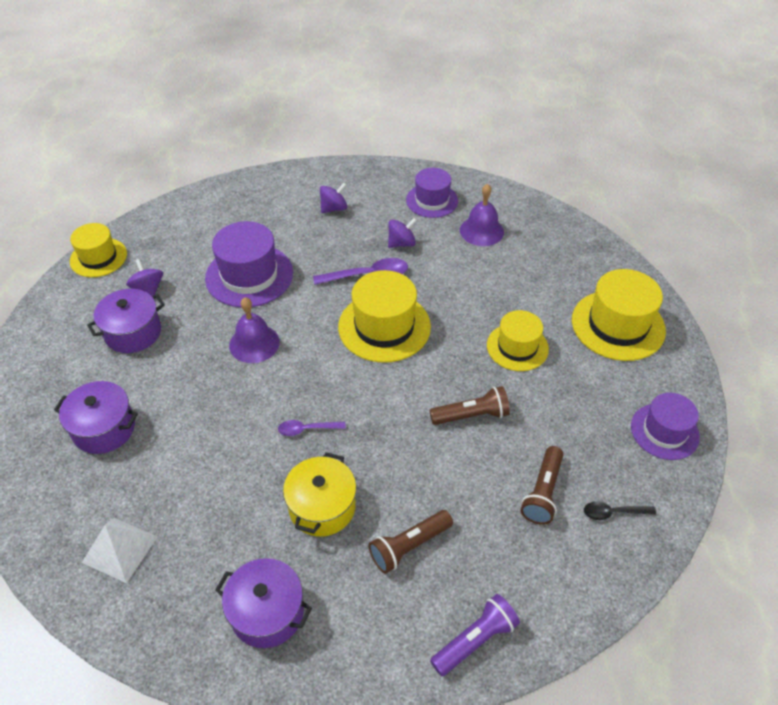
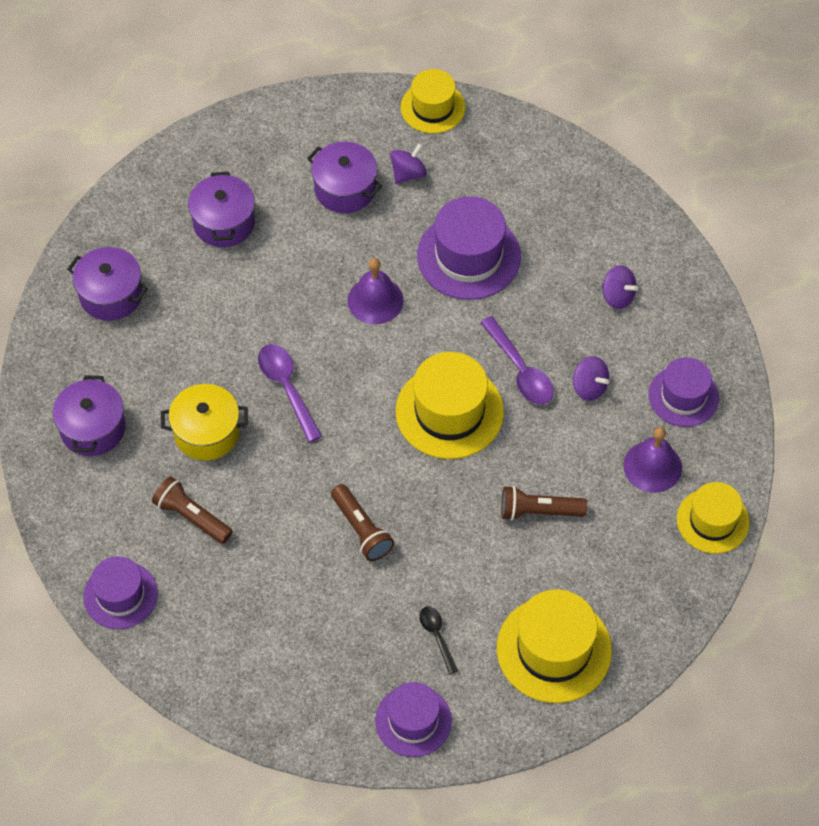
camera: 70 degrees right, 10 degrees up
white pyramid [82,518,157,583] -> purple pot [67,247,148,321]
purple spoon [278,420,346,436] -> purple spoon [258,344,322,442], size x1.66
purple flashlight [430,594,520,676] -> purple hat [84,556,158,629]
yellow hat [487,310,549,371] -> yellow hat moved to [677,482,750,554]
brown flashlight [521,446,564,525] -> brown flashlight moved to [501,486,587,521]
black spoon [584,502,656,520] -> black spoon moved to [420,606,458,674]

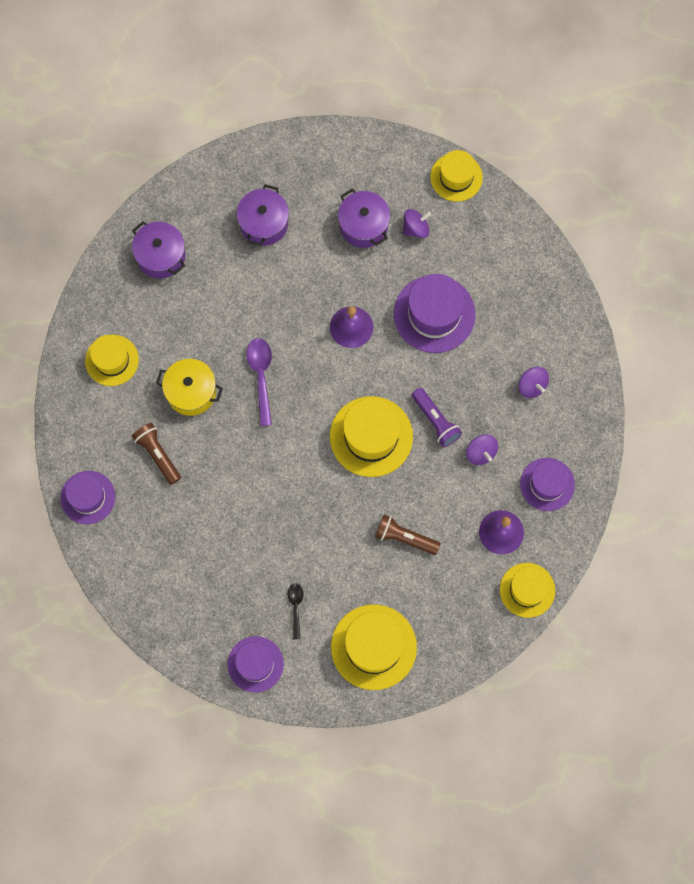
camera: 20 degrees right, 15 degrees up
purple pot [53,375,126,456] -> yellow hat [85,335,139,386]
brown flashlight [331,484,394,561] -> none
purple spoon [480,316,554,405] -> purple flashlight [412,388,462,447]

